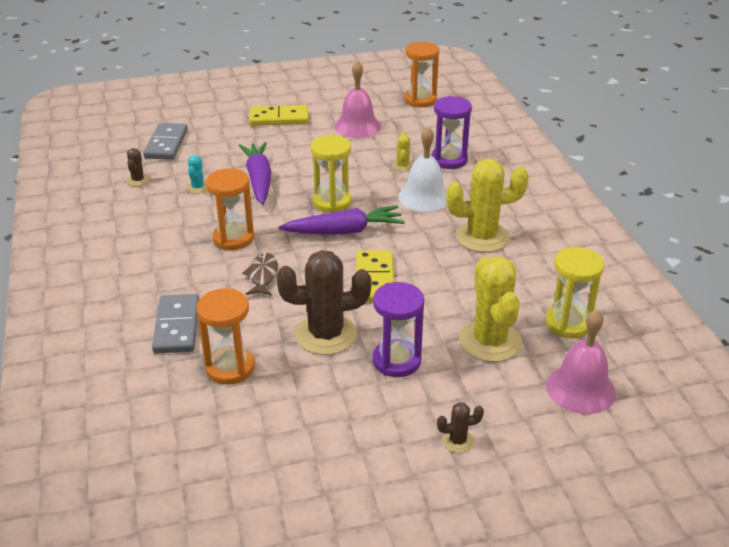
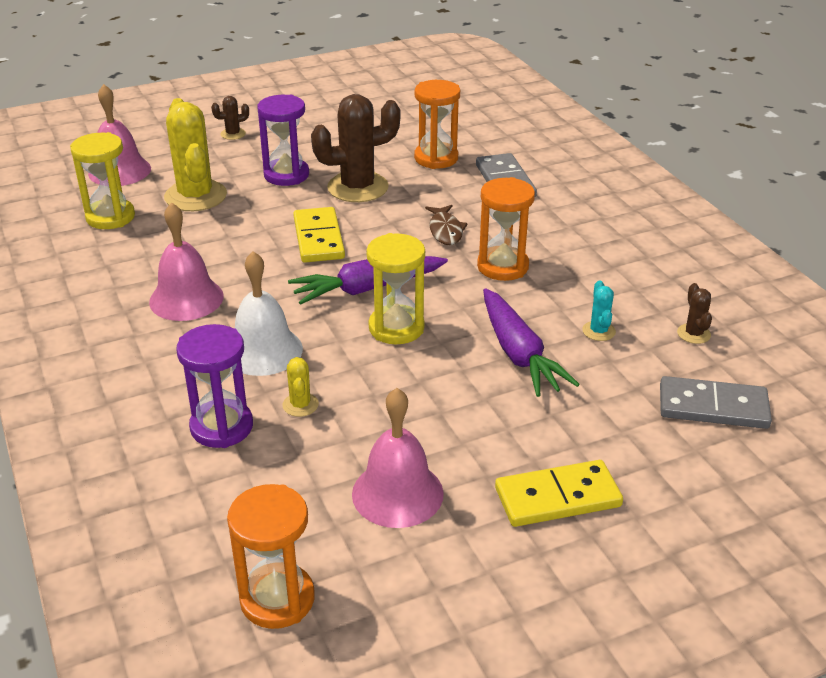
camera: 170 degrees right, 0 degrees up
grey domino [143,123,188,160] -> grey domino turned 75 degrees counterclockwise [660,376,772,429]
yellow cactus [446,159,529,253] -> pink bell [149,202,224,321]

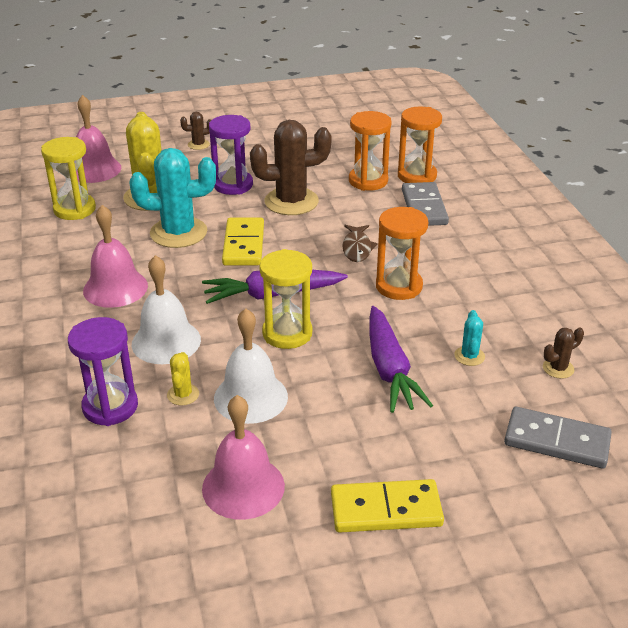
camera: 10 degrees right, 0 degrees up
orange hourglass [227,484,315,629] -> orange hourglass moved to [398,106,442,183]
brown cactus [677,283,712,344] -> brown cactus turned 60 degrees clockwise [543,328,584,379]
none -> turquoise cactus [129,148,216,248]
none -> white bell [214,308,288,424]

